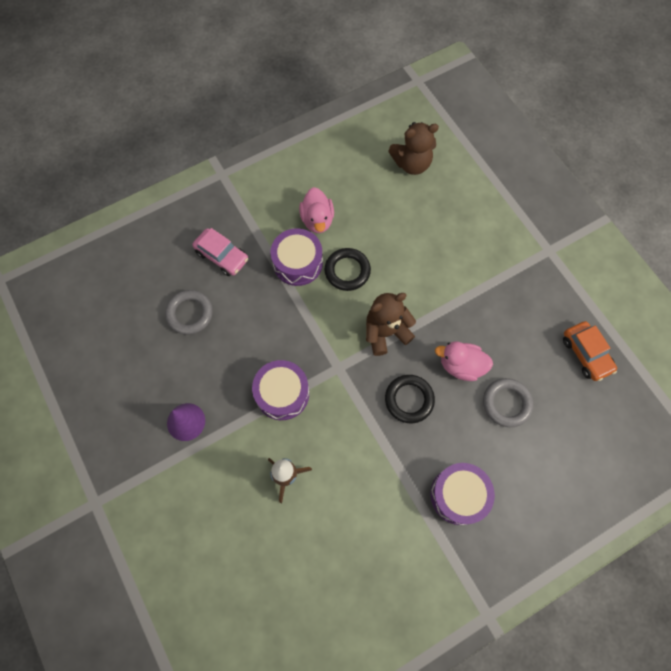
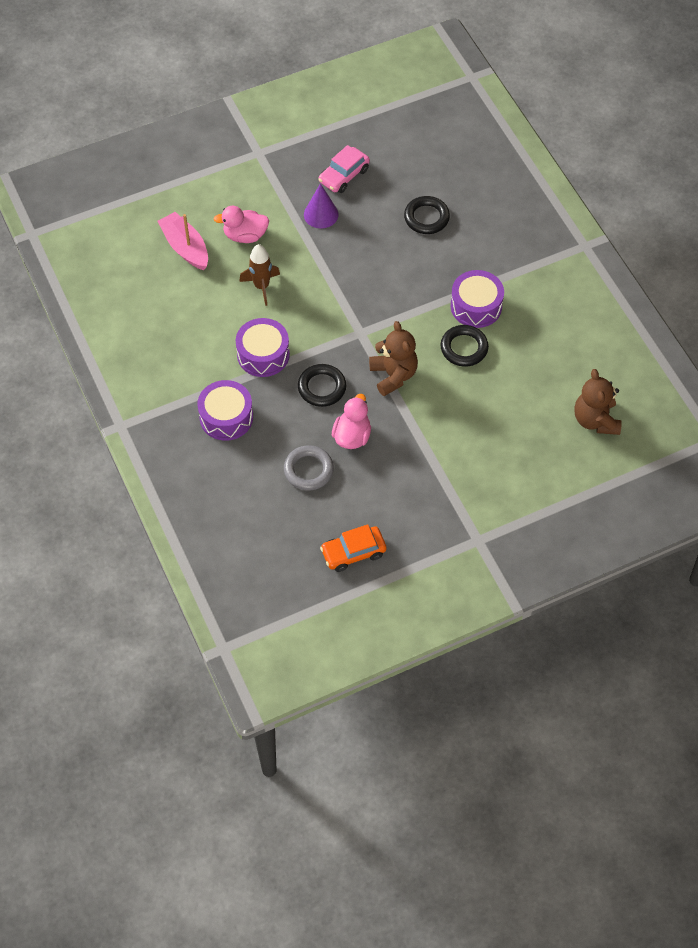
camera: 95 degrees right, 10 degrees down
grey ring [165,290,213,335] -> black ring [404,196,450,234]
pink car [193,228,248,276] -> pink car moved to [319,145,370,193]
purple drum [252,360,309,420] -> purple drum moved to [236,318,290,377]
pink duck [299,187,334,233] -> pink duck moved to [213,206,269,243]
none -> pink boat [157,212,208,270]

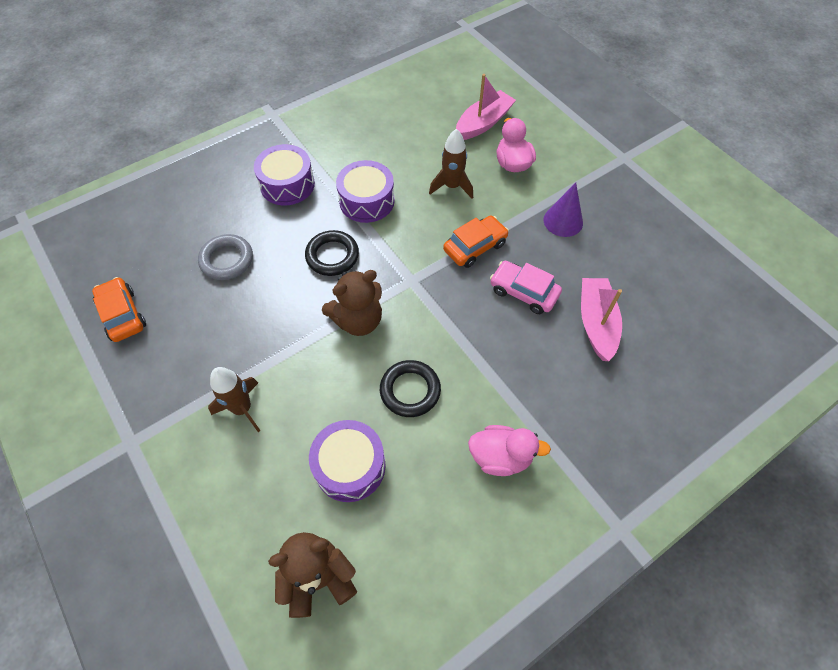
camera: 80 degrees right, 0 degrees up
pink car [319,145,370,193] -> pink car moved to [490,261,562,314]
pink duck [332,394,371,449] -> pink duck moved to [468,425,551,476]
black ring [404,196,450,234] -> pink boat [581,278,622,361]
purple drum [451,270,504,328] -> purple drum moved to [309,420,386,502]
none -> brown rocket [208,367,260,432]
none -> orange car [443,215,509,268]

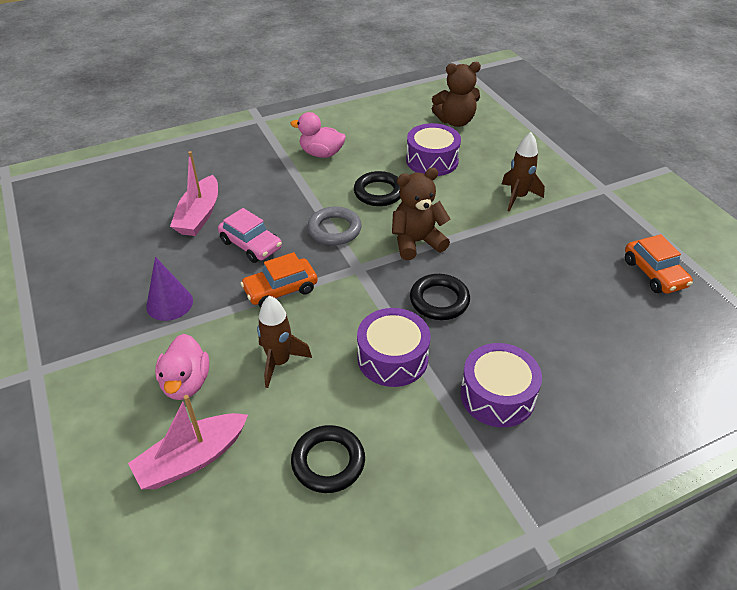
camera: 170 degrees left, 15 degrees down
grey ring [198,234,253,280] -> grey ring moved to [307,206,362,245]
none -> black ring [291,425,365,493]

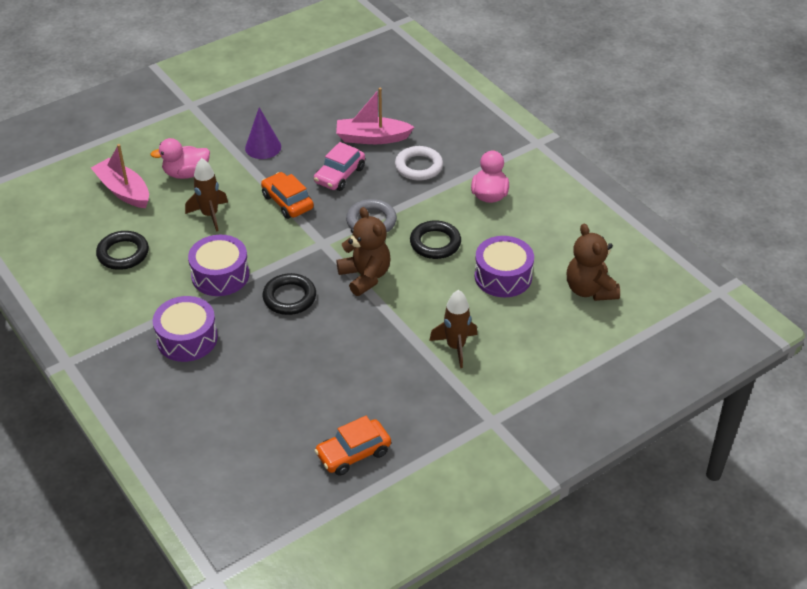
camera: 80 degrees right, 0 degrees up
none -> white ring [395,146,443,181]

